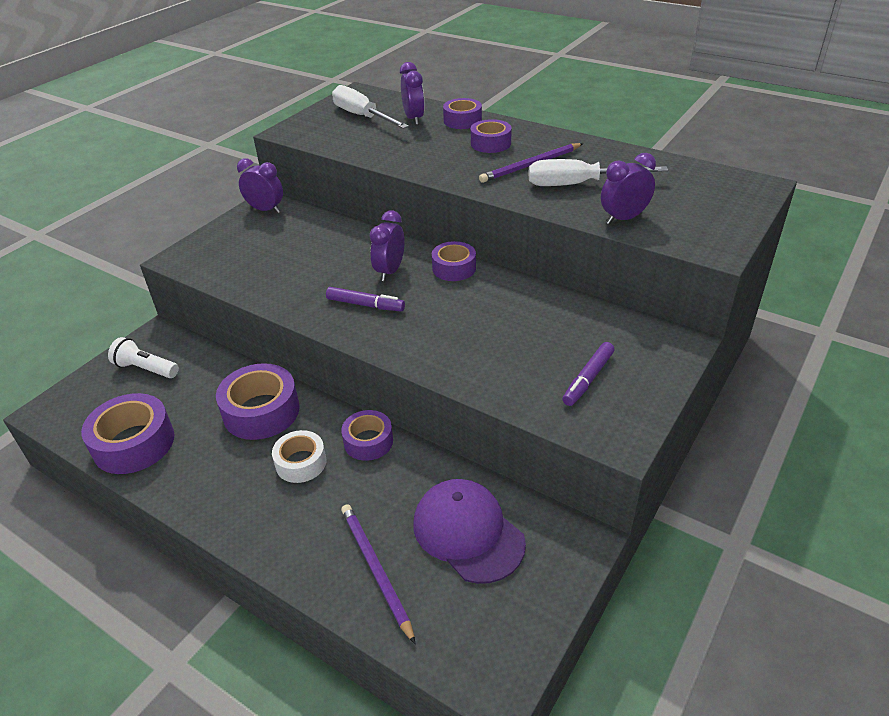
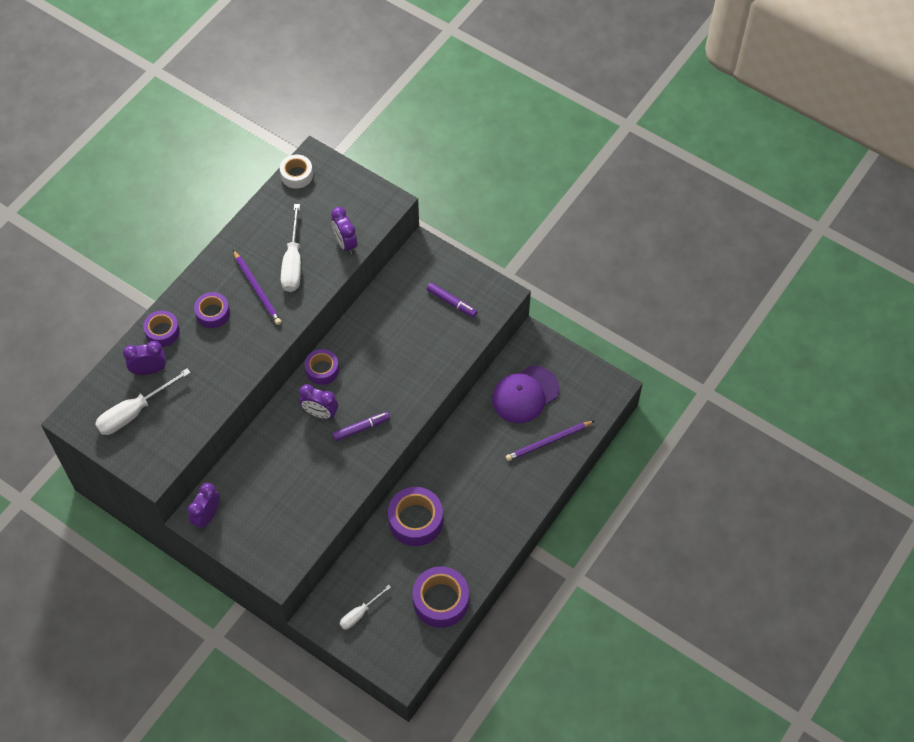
camera: 90 degrees left, 20 degrees up
white flashlight [108,337,179,378] -> white screwdriver [340,585,391,630]
white tape [272,430,326,483] -> white tape moved to [280,154,313,189]
purple marker [326,287,405,311] -> purple marker turned 45 degrees clockwise [332,412,390,441]
purple tape [341,410,393,461] -> none

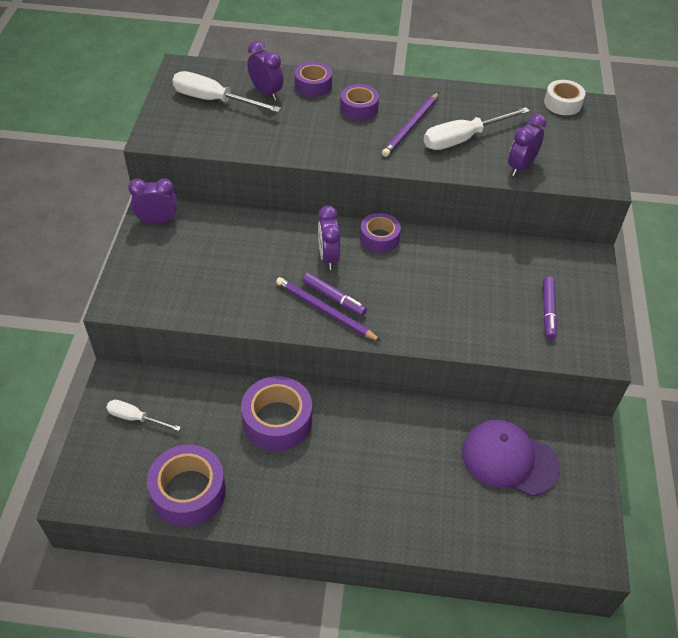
camera: 60 degrees right, 10 degrees down
purple pencil [506,421,594,461] -> purple pencil moved to [276,277,381,341]

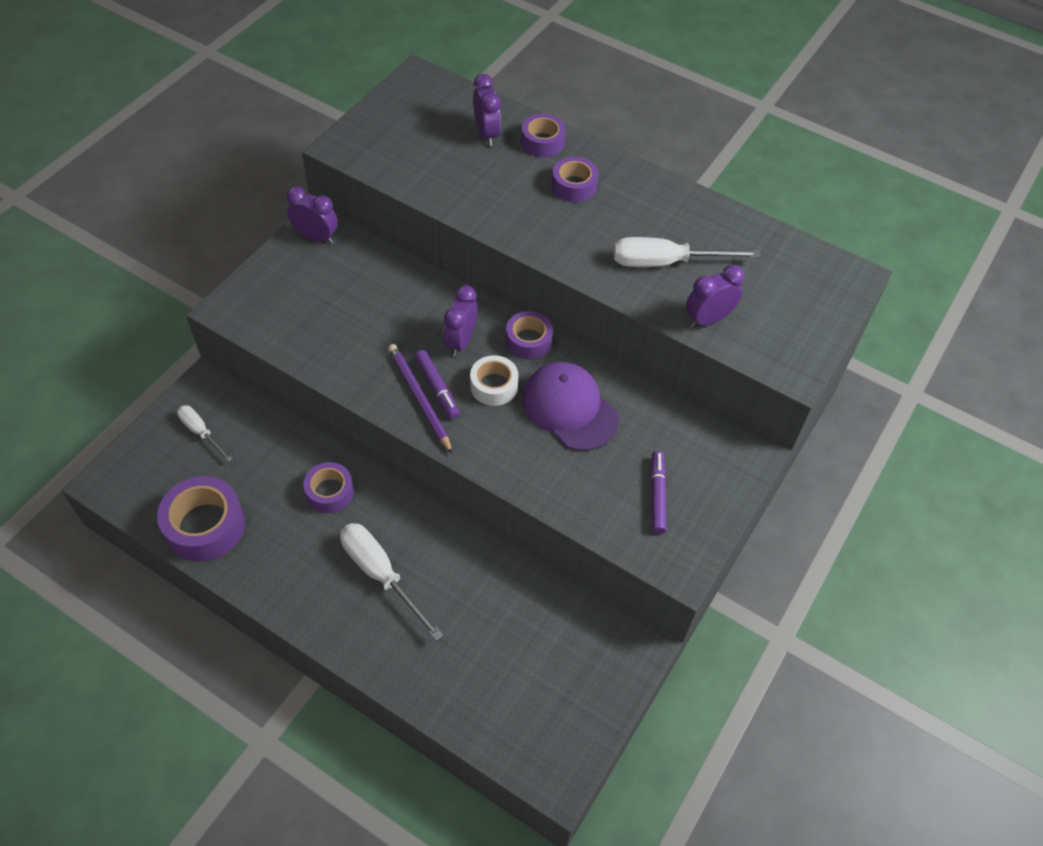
camera: 25 degrees right, 5 degrees up
white screwdriver [172,71,281,112] -> white screwdriver moved to [340,523,444,641]
purple tape [241,376,312,451] -> purple tape [303,462,354,513], size x0.62
purple pencil [382,92,439,157] -> none
purple cap [462,420,559,496] -> purple cap moved to [522,362,619,451]
purple marker [543,277,557,339] -> purple marker turned 150 degrees clockwise [650,451,667,534]
white tape [544,80,586,115] -> white tape moved to [470,355,519,406]

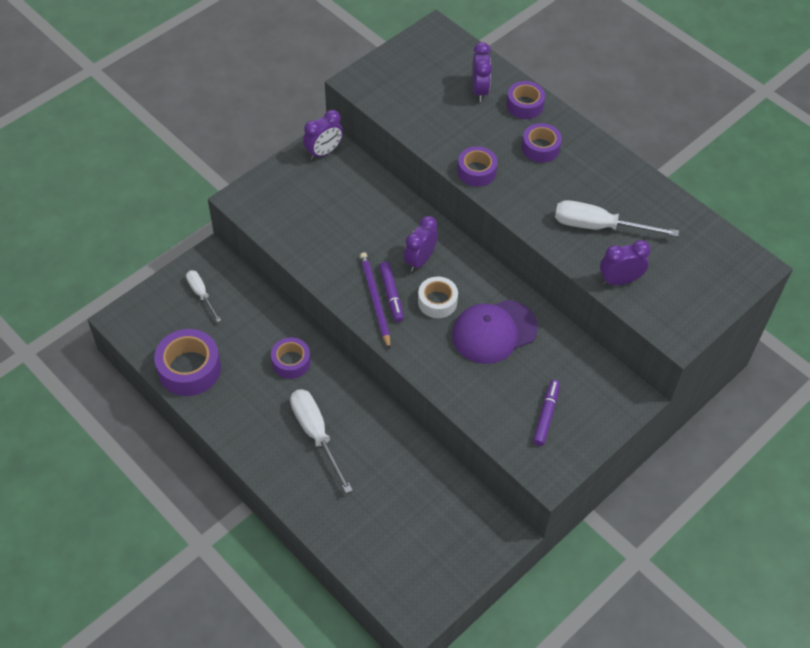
camera: 15 degrees right, 0 degrees up
purple clock [287,186,338,244] -> purple clock turned 105 degrees clockwise [303,110,343,160]
purple tape [506,311,553,359] -> purple tape moved to [458,146,498,187]
purple cap [522,362,619,451] -> purple cap turned 90 degrees counterclockwise [452,300,538,364]

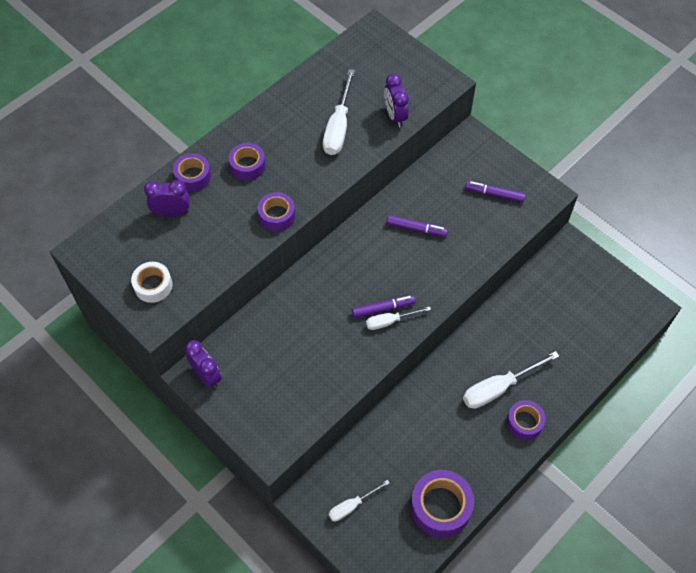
camera: 90 degrees left, 5 degrees up
purple tape [271,337,311,379] -> purple tape moved to [507,400,545,440]
purple pencil [360,252,390,349] -> white screwdriver [366,307,431,330]
purple clock [404,216,438,272] -> none
white tape [418,277,458,318] -> white tape moved to [131,262,172,303]
purple cap [452,300,538,364] -> purple marker [387,215,448,237]

